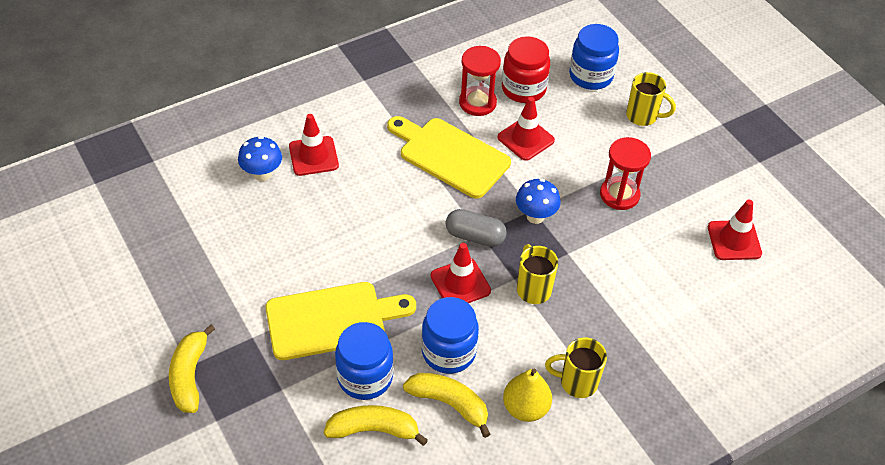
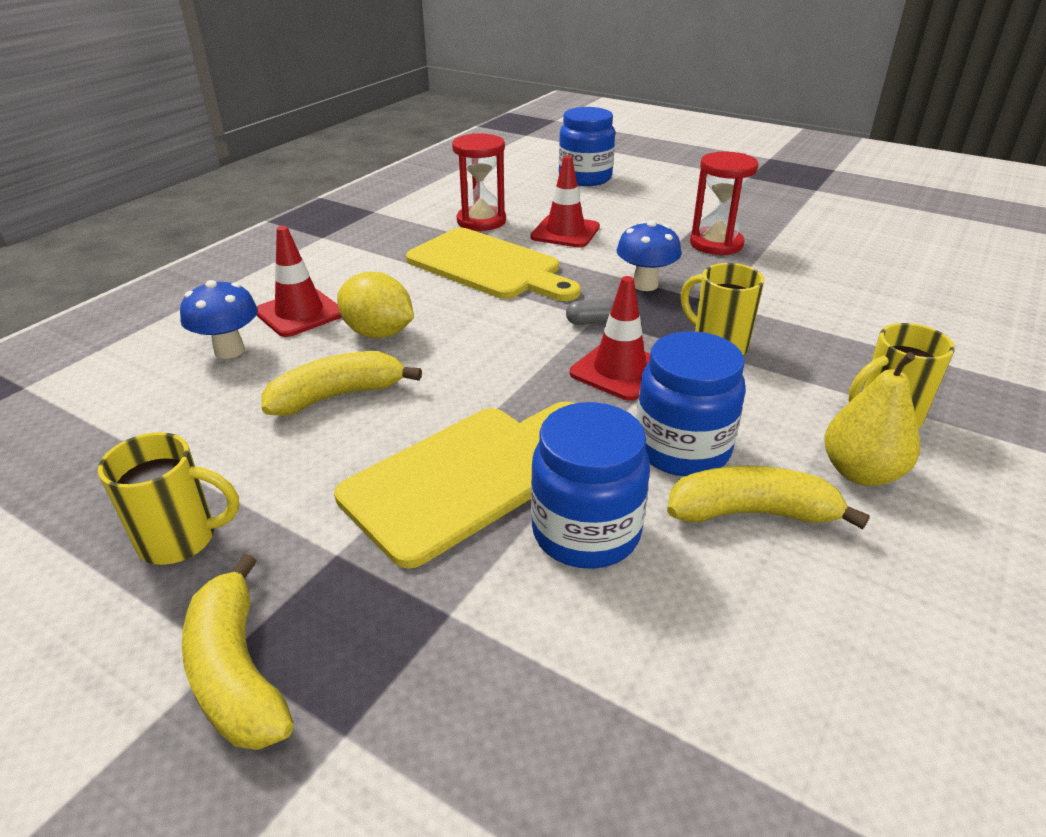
camera: 25 degrees left, 15 degrees down
yellow banana [324,405,428,446] -> yellow banana moved to [261,351,422,416]
yellow cutting board [387,116,511,199] -> yellow cutting board turned 150 degrees counterclockwise [406,228,580,301]
grey capsule [446,209,507,247] -> grey capsule [566,299,614,325], size x0.56
red jar [502,36,550,103] -> none
yellow mug [626,72,676,126] -> yellow mug moved to [98,432,239,565]
red traffic cone [708,200,762,260] -> none
none -> yellow lemon [337,272,414,338]

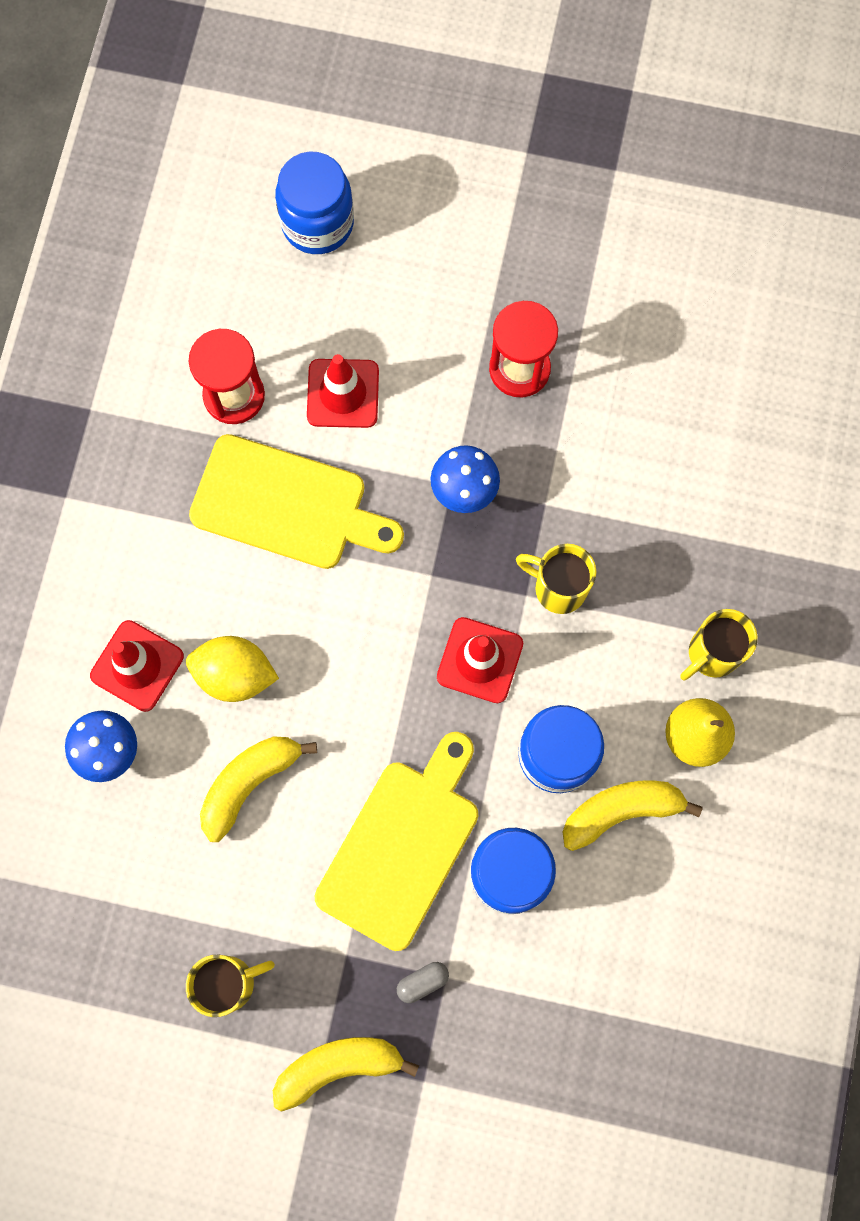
camera: 20 degrees left, 40 degrees up
yellow banana [182,554,293,750] -> yellow banana turned 120 degrees clockwise [273,1037,419,1111]
grey capsule [566,299,614,325] -> grey capsule moved to [397,962,449,1003]

